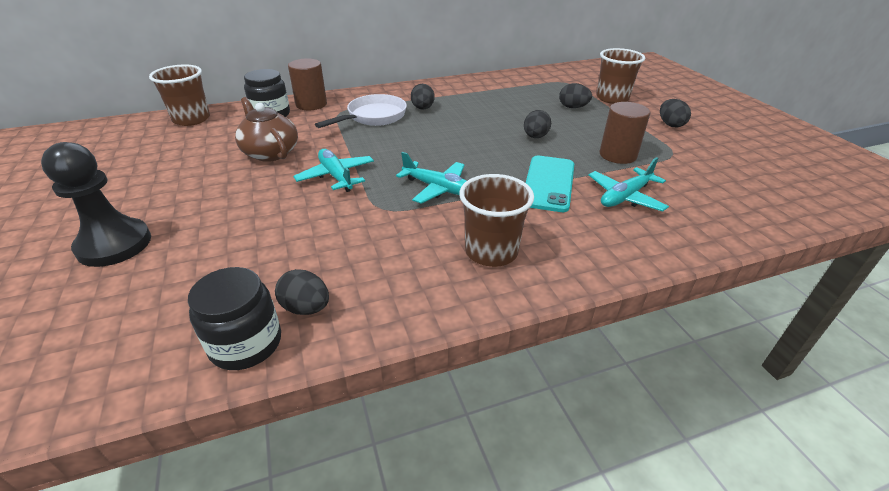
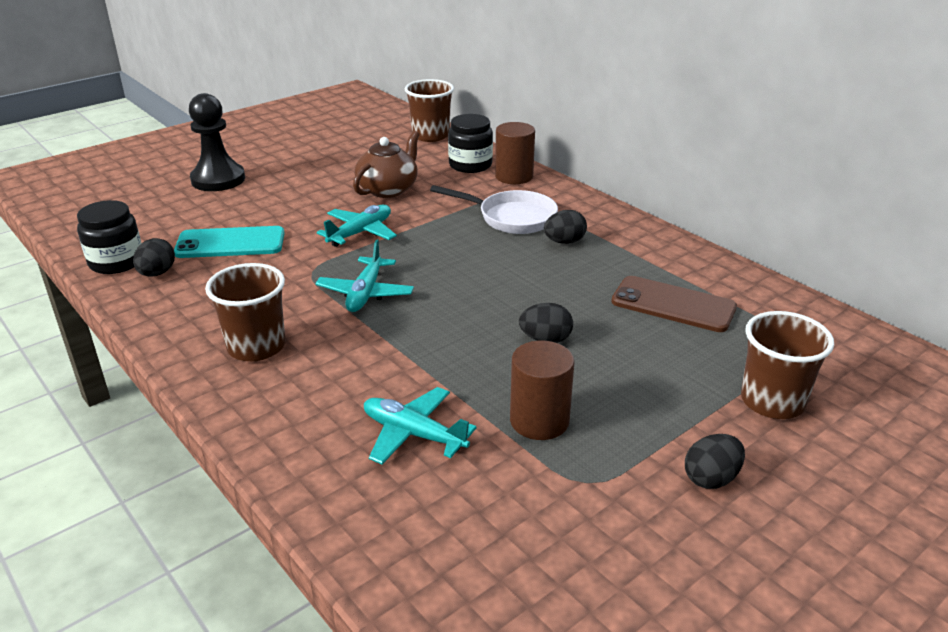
camera: 70 degrees right, 5 degrees down
turquoise phone [526,155,574,212] -> turquoise phone moved to [174,226,285,258]
black egg [559,83,592,108] -> none
none -> brown phone [611,276,737,332]

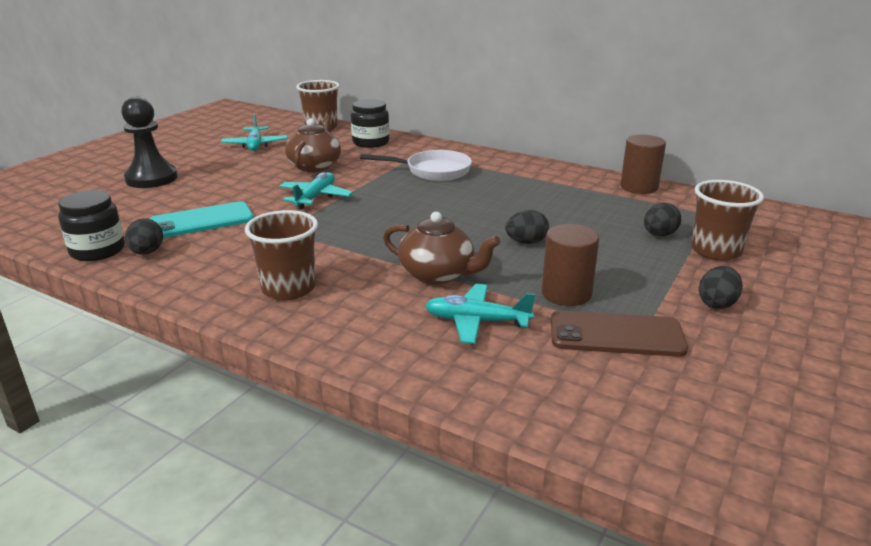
camera: 20 degrees left, 5 degrees down
turquoise plane [315,239,414,312] -> turquoise plane moved to [221,114,288,151]
brown cylinder [495,122,535,184] -> brown cylinder moved to [621,135,666,194]
black egg [544,210,587,244] -> black egg moved to [644,203,681,236]
brown phone [611,276,737,332] -> brown phone moved to [551,311,688,357]
none -> brown teapot [383,212,500,284]

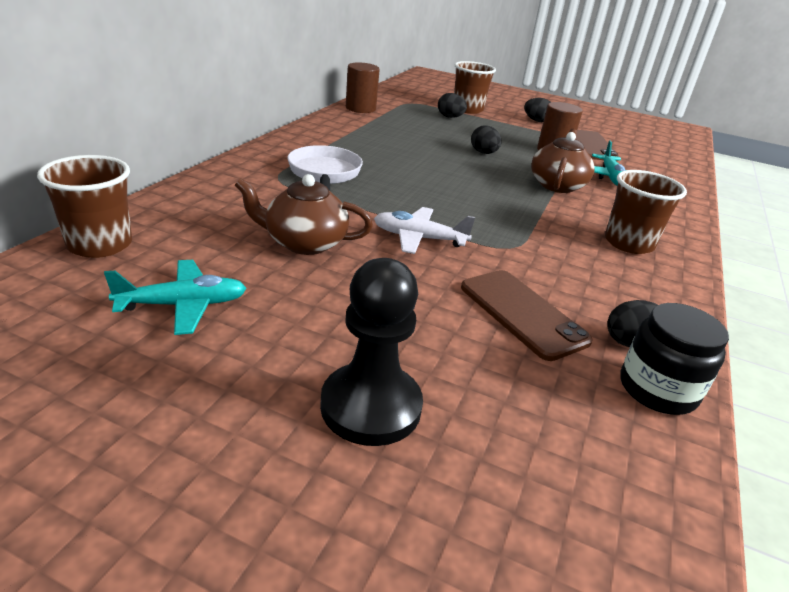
camera: 100 degrees left, 5 degrees up
turquoise phone [150,201,254,238] -> brown phone [461,270,593,361]
turquoise plane [279,172,353,210] -> white plane [374,207,475,254]
black jar [351,99,389,148] -> none

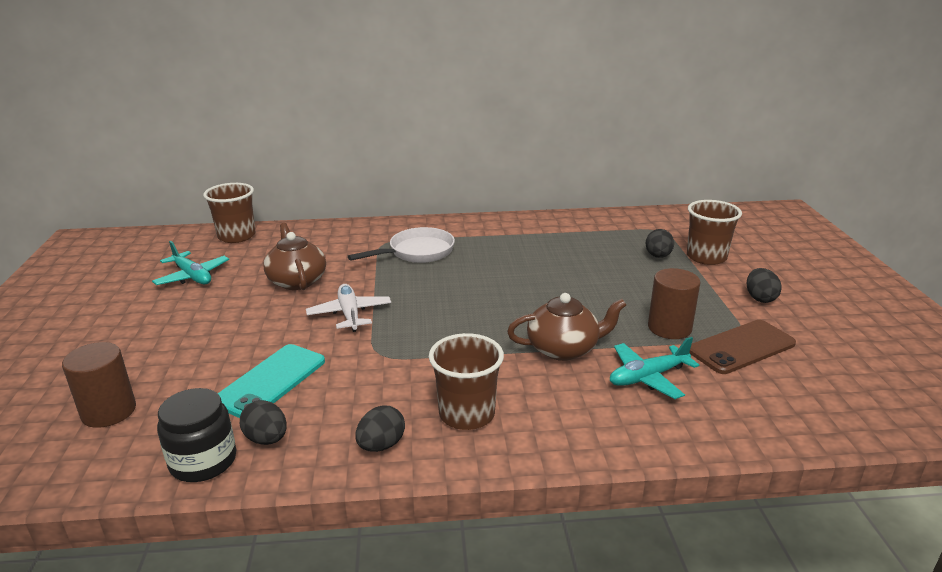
camera: 65 degrees right, 5 degrees down
black pawn [320,258,423,446] -> none
brown cylinder [346,62,380,113] -> brown cylinder moved to [62,342,136,428]
brown phone [461,270,593,361] -> turquoise phone [218,344,325,418]
black egg [471,125,502,154] -> black egg moved to [355,406,405,452]

